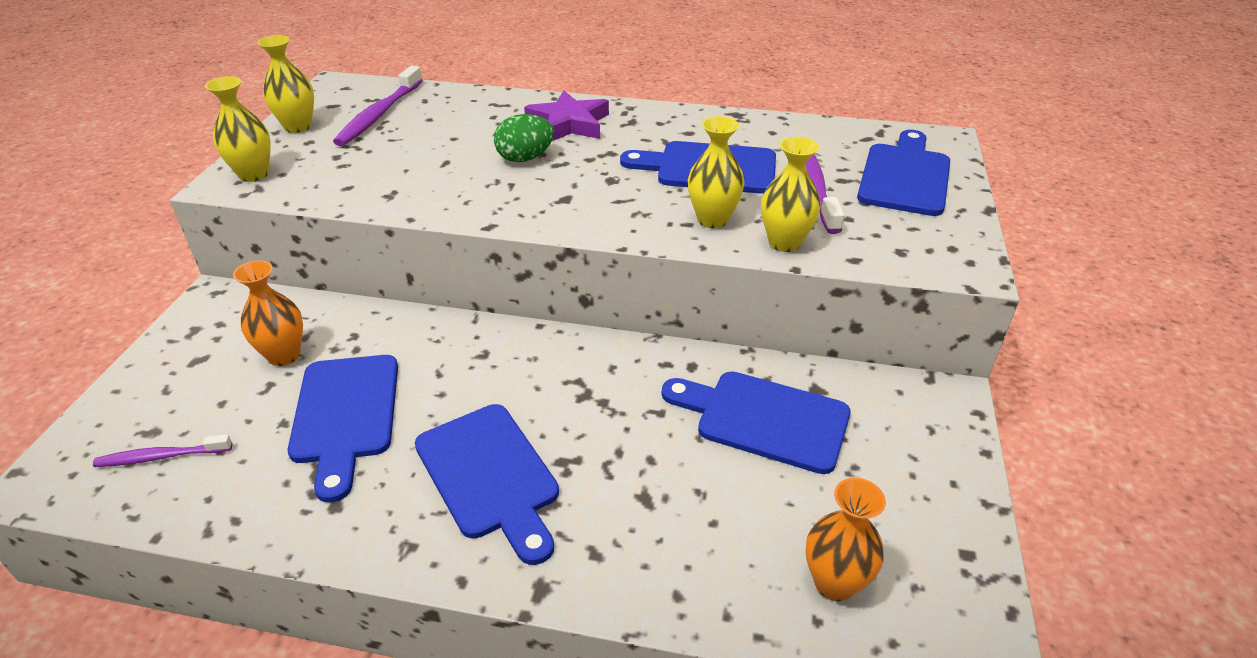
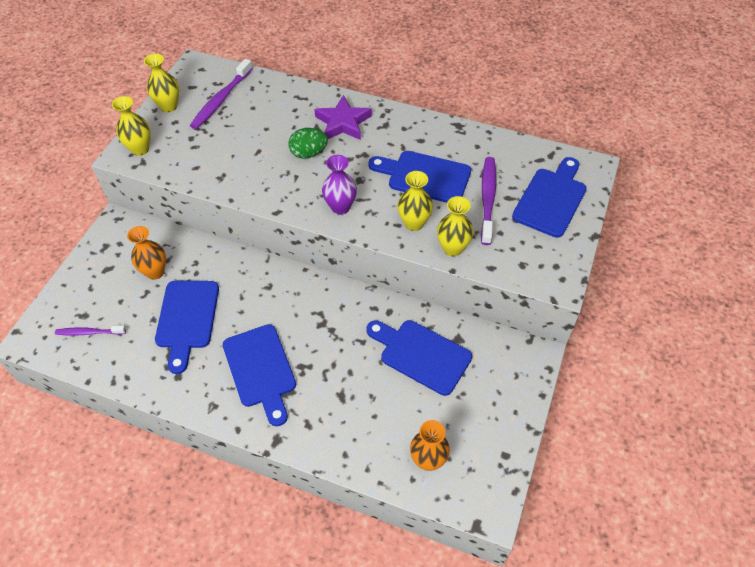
camera: 10 degrees right, 15 degrees up
none -> purple vase [322,155,357,215]

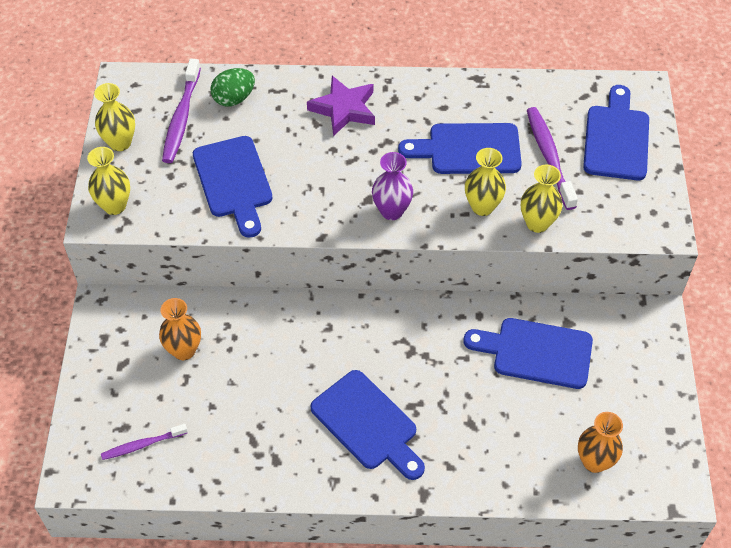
camera: 20 degrees left, 0 degrees up
blue cutting board [155,281,219,374] -> blue cutting board moved to [193,136,273,238]
green egg [288,128,328,159] -> green egg moved to [210,68,255,106]

